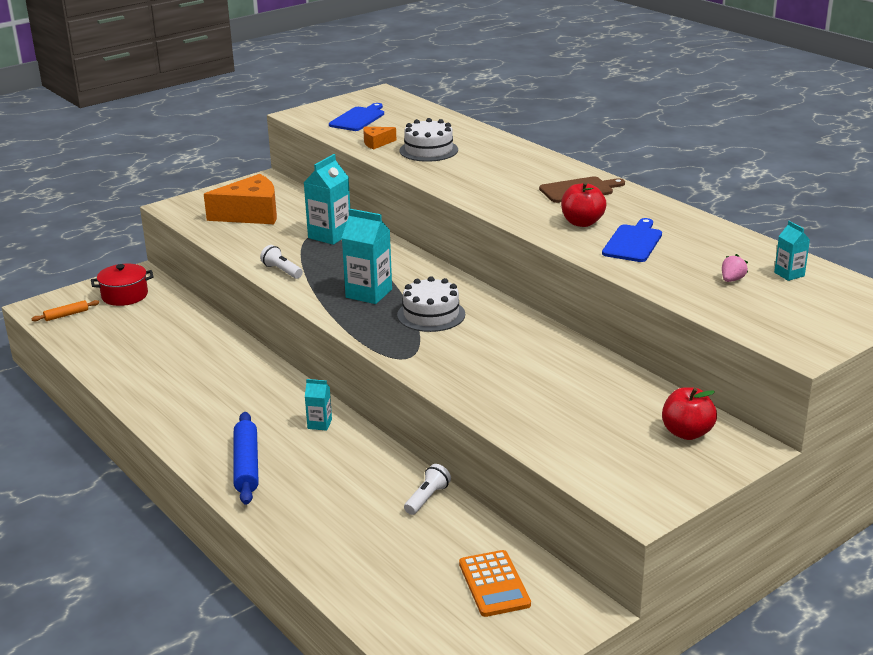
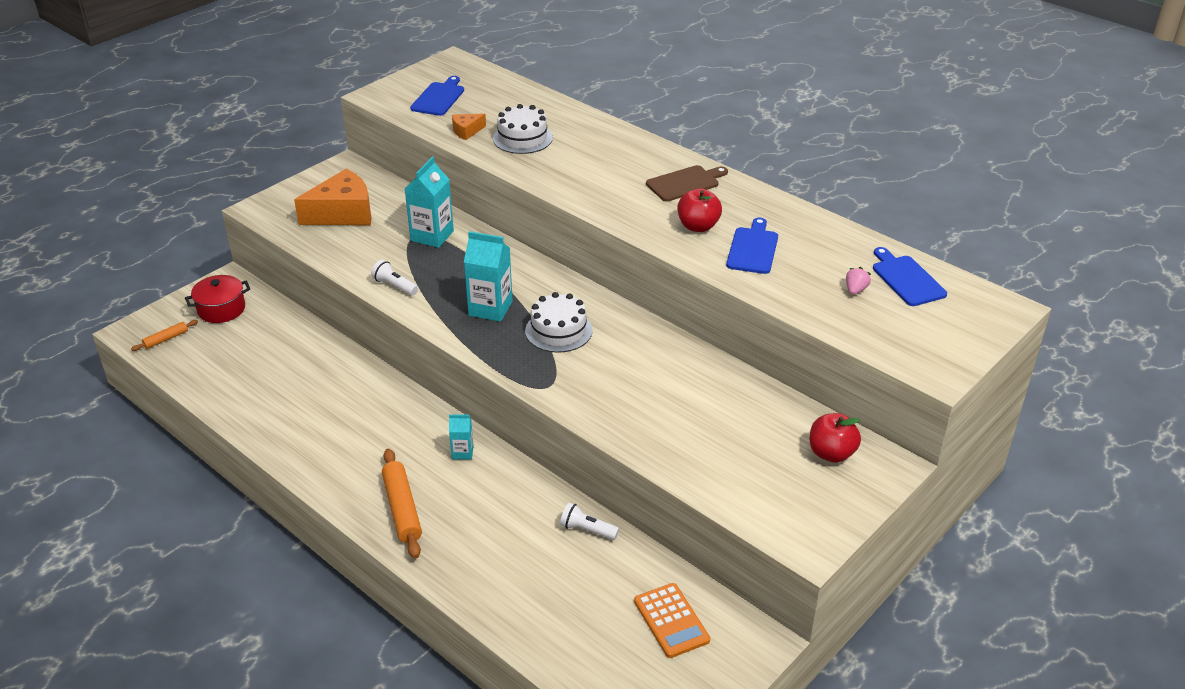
camera: 10 degrees left, 10 degrees up
blue rolling pin [234,412,259,505] -> orange rolling pin [382,449,422,559]
white flashlight [404,464,451,515] -> white flashlight turned 90 degrees counterclockwise [560,503,619,540]
turquoise carton [774,221,810,281] -> blue cutting board [873,247,947,306]

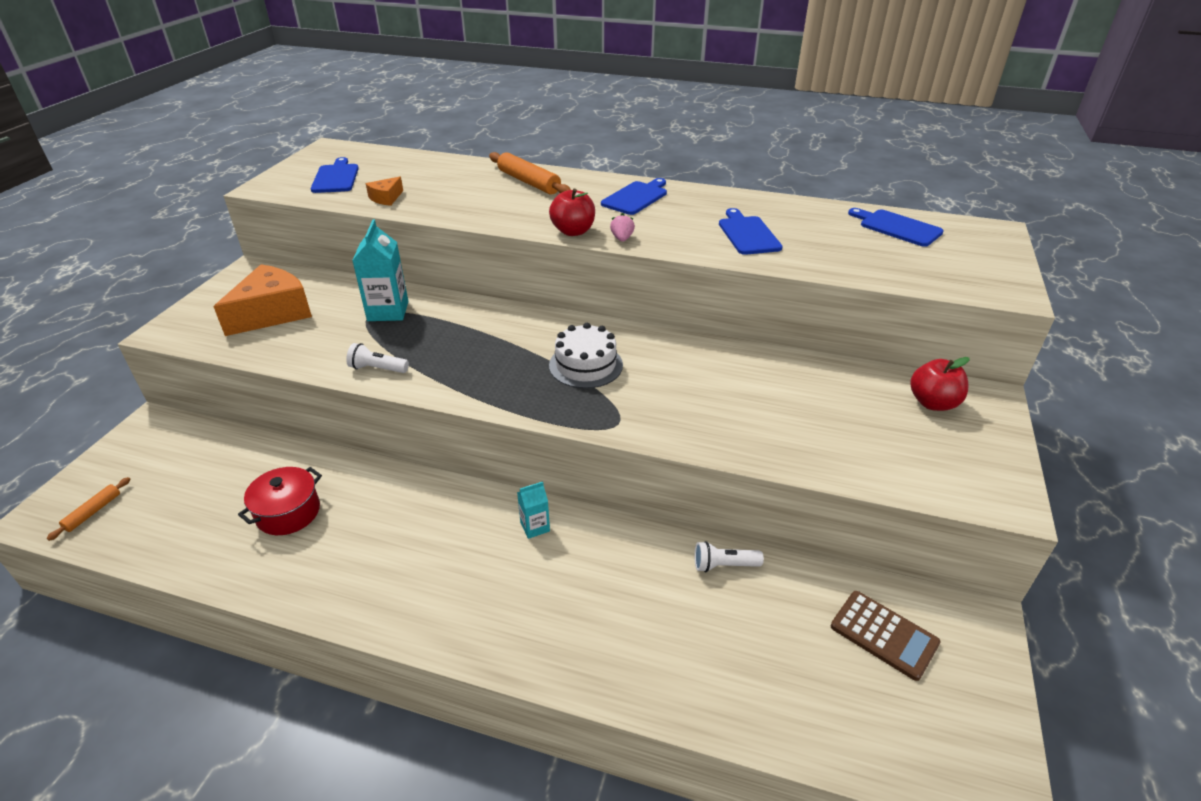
camera: 25 degrees left, 0 degrees up
red pot [185,275,251,323] -> red pot moved to [238,467,322,535]
orange rolling pin [382,449,422,559] -> orange rolling pin moved to [489,152,571,195]
turquoise carton [464,231,513,322] -> none
white cake [493,104,553,154] -> none
orange calculator [634,583,710,658] -> brown calculator [831,591,941,681]
brown cutting board [646,165,728,202] -> blue cutting board [601,178,667,215]
red apple [677,188,722,232] -> red apple moved to [549,188,595,236]
pink strawberry [846,267,871,295] -> pink strawberry moved to [610,213,635,242]

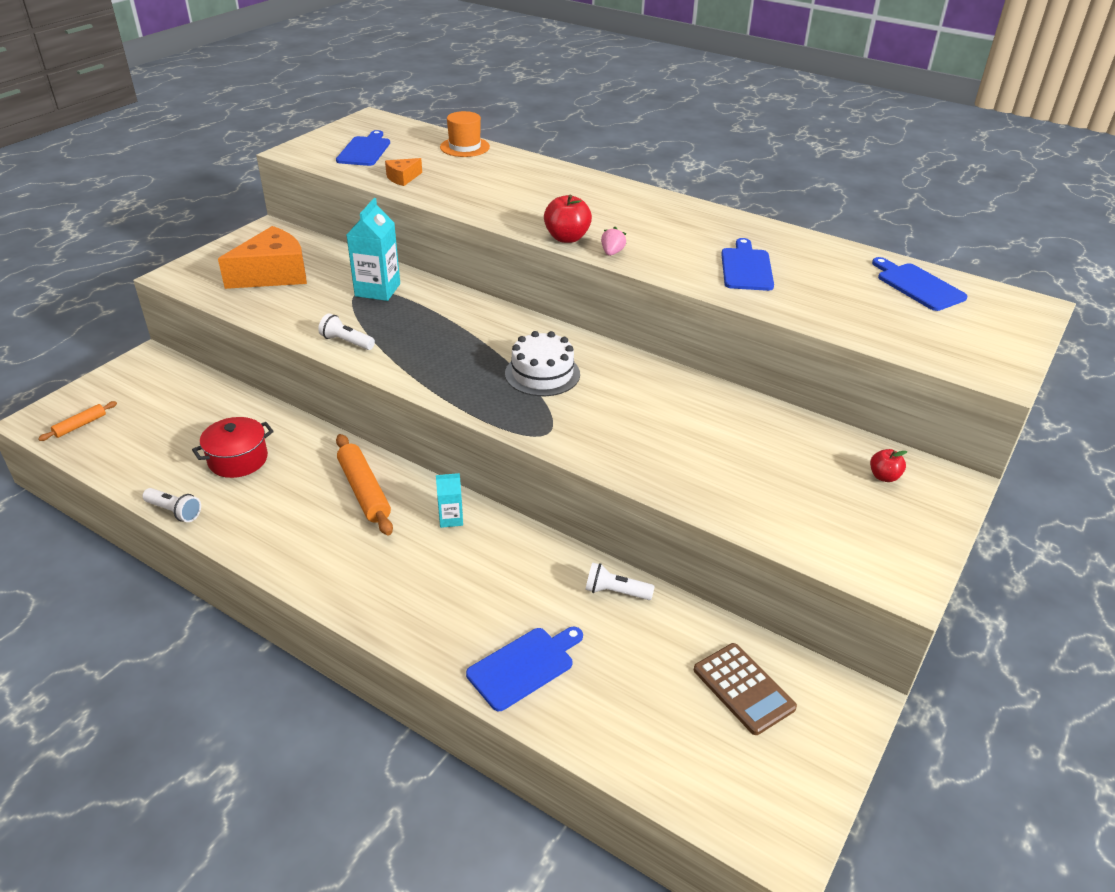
camera: 15 degrees right, 0 degrees up
orange rolling pin [489,152,571,195] -> orange rolling pin moved to [336,434,393,536]
blue cutting board [601,178,667,215] -> blue cutting board moved to [466,627,583,711]
red apple [910,357,970,411] -> red apple [870,449,907,482], size x0.59
none -> white flashlight [142,488,201,522]
none -> orange hat [440,111,490,157]

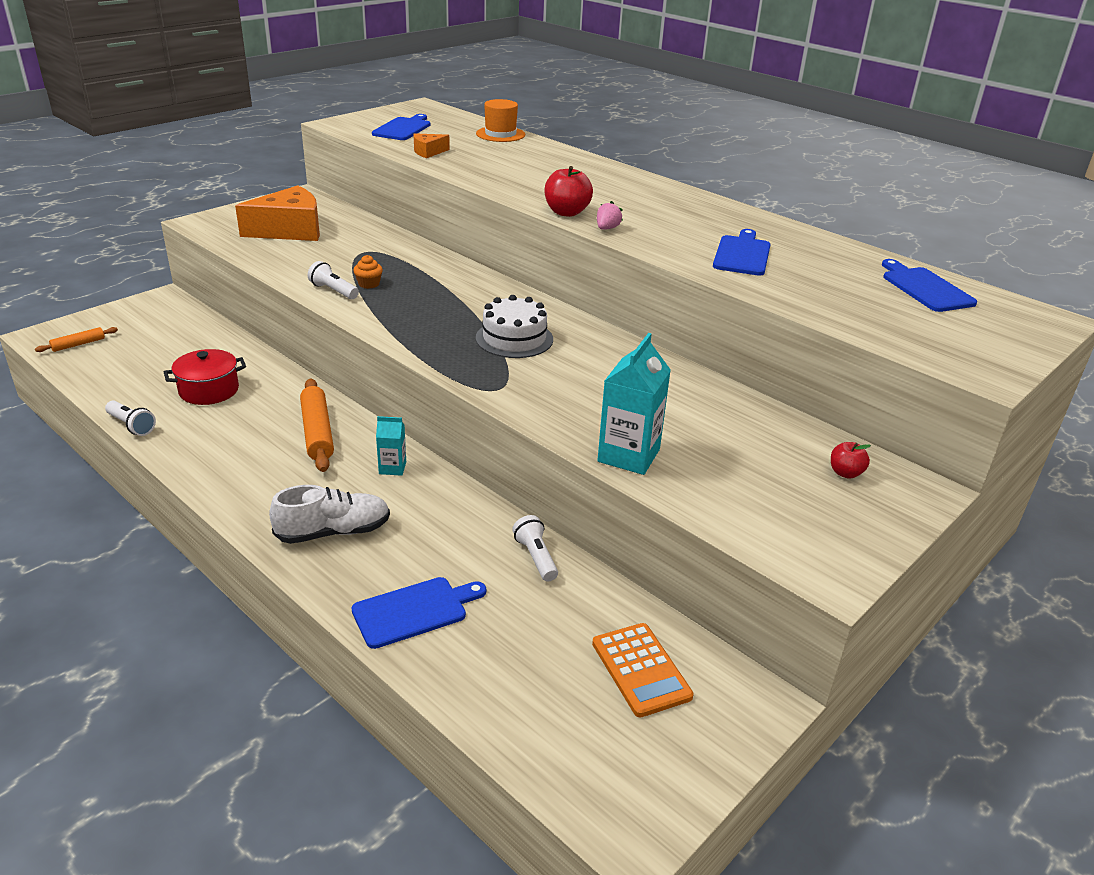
camera: 10 degrees right, 5 degrees down
turquoise carton [346,198,400,301] -> turquoise carton moved to [597,333,671,475]
white flashlight [585,562,655,600] -> white flashlight turned 45 degrees clockwise [512,515,558,581]
brown calculator [694,643,797,735] -> orange calculator [592,623,694,717]
none -> white shoe [269,485,390,544]
none -> orange cupcake [353,255,383,289]

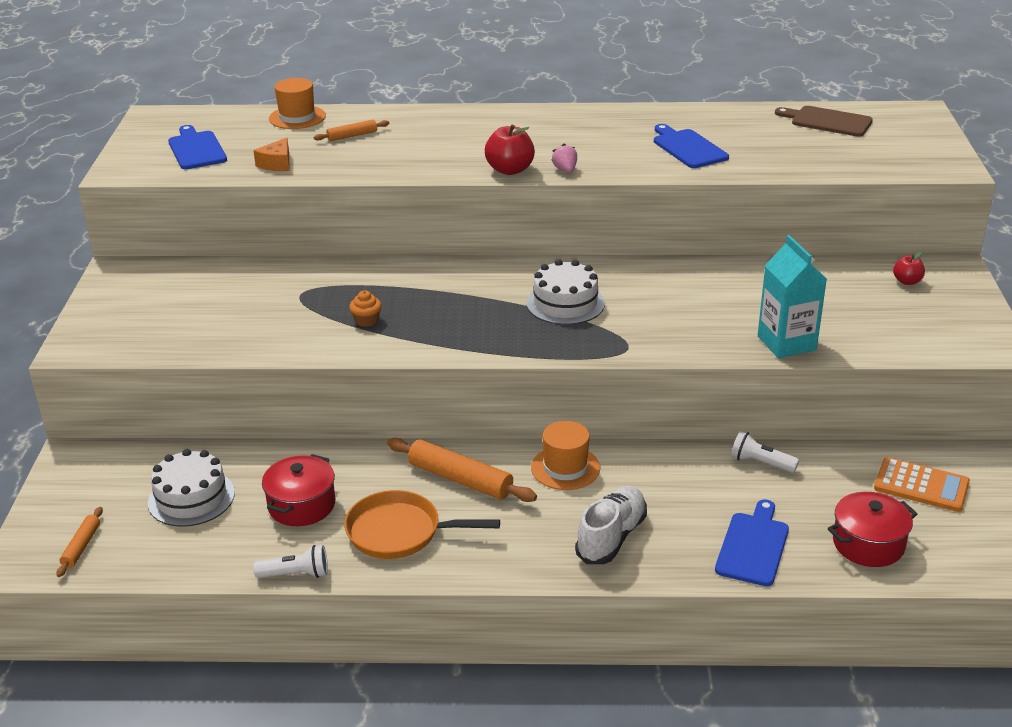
camera: 40 degrees left, 0 degrees up
orange cheese [235,185,320,241] -> none
white flashlight [308,261,359,299] -> none
turquoise carton [376,416,406,476] -> orange hat [531,421,600,490]
blue cutting board [882,259,977,312] -> brown cutting board [775,106,873,137]
none -> white cake [148,449,235,527]
none -> orange rolling pin [314,120,389,141]
none -> orange pan [344,490,500,559]
none -> red pot [828,492,917,567]

